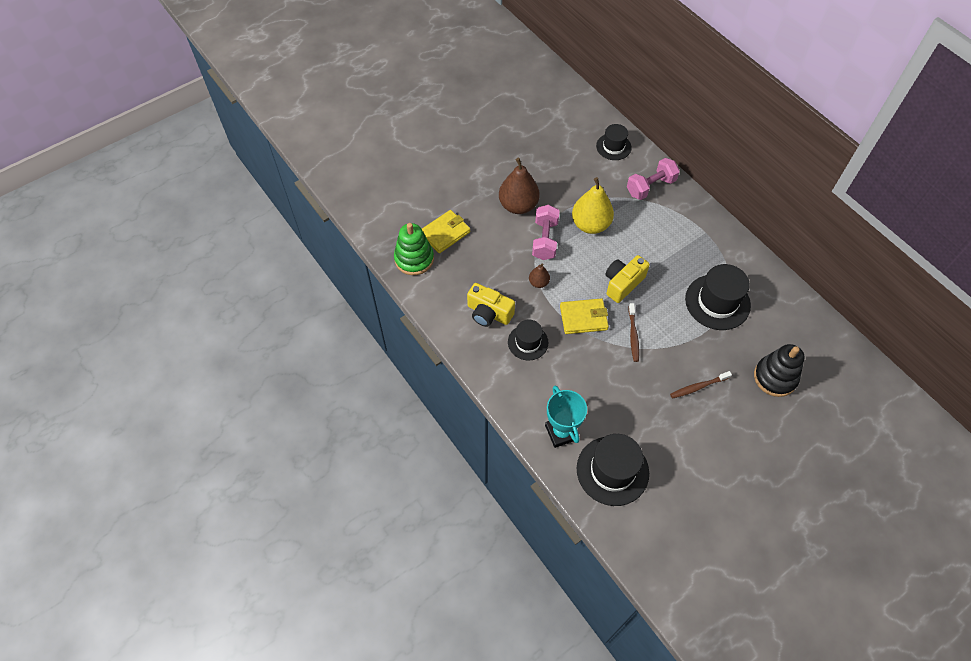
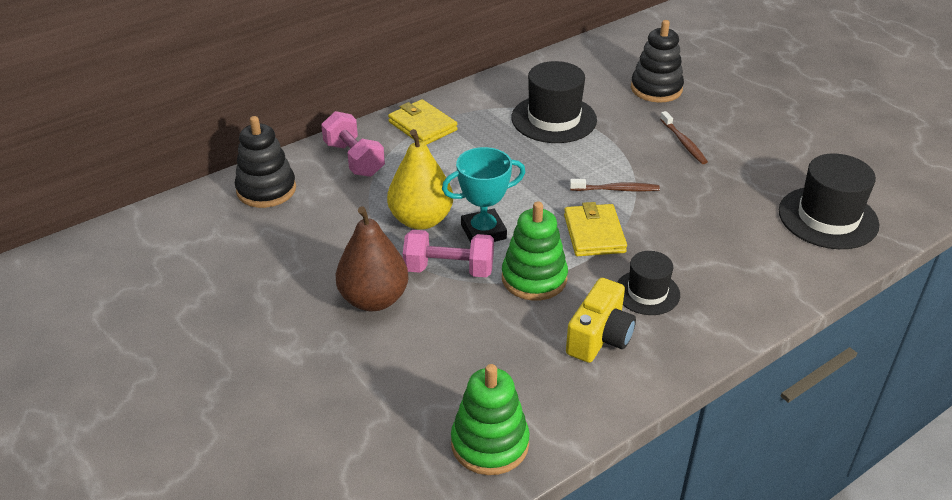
camera: 90 degrees left, 20 degrees down
yellow wallet [422,210,470,253] -> yellow wallet moved to [388,99,457,145]
brown pear [529,263,550,288] -> green stacking toy [502,201,568,301]
turquoise trophy [545,385,587,448] -> turquoise trophy moved to [442,147,525,243]
black hat [596,124,632,160] -> black stacking toy [235,116,296,208]
yellow camera [605,255,650,303] -> none

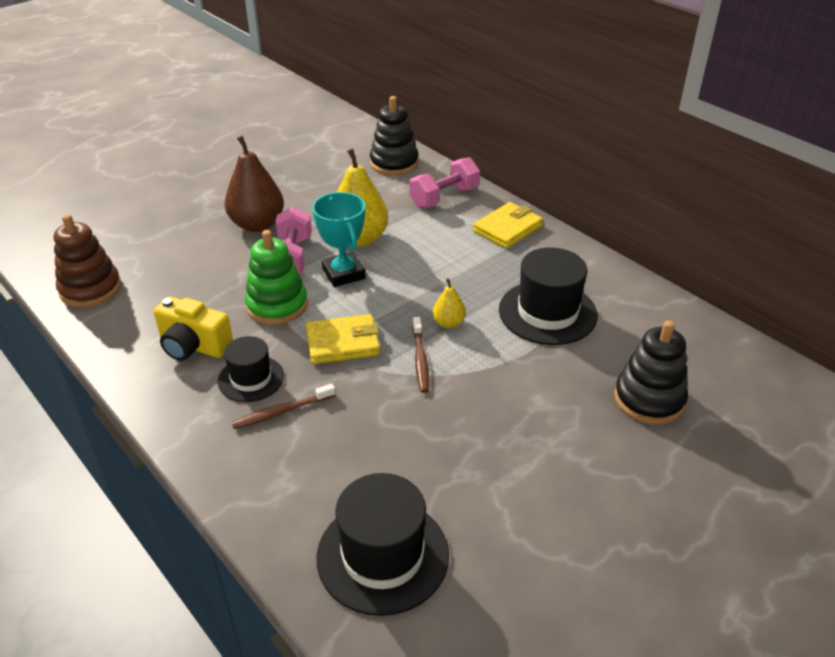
camera: 85 degrees right, 0 degrees up
green stacking toy [451,364,530,475] -> brown stacking toy [54,214,121,308]
brown toothbrush [660,111,708,164] -> brown toothbrush moved to [231,384,335,429]
none -> yellow pear [433,278,466,328]

